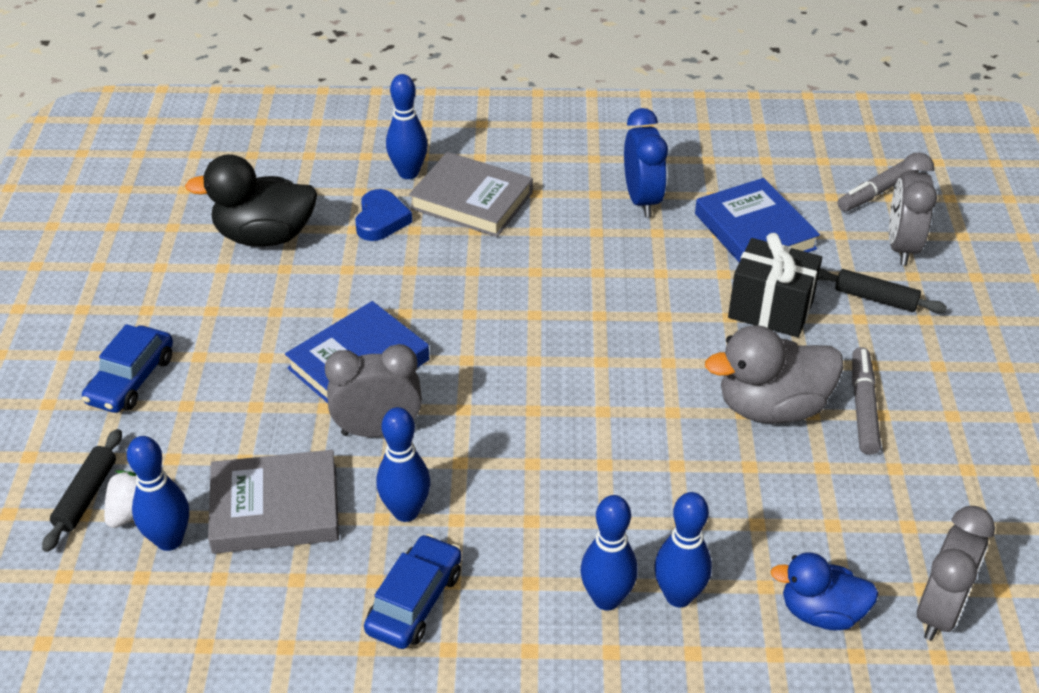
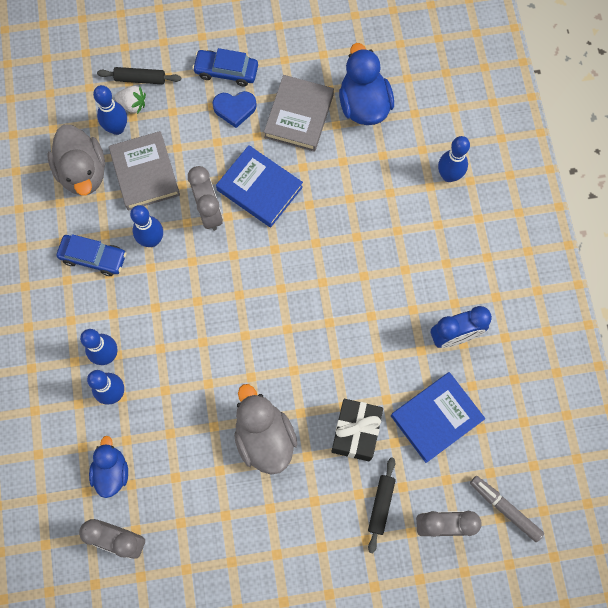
camera: 80 degrees right, 30 degrees up
black duck [185,154,317,247] -> blue duck [339,43,394,125]
blue heart [355,189,412,241] -> blue heart moved to [212,91,257,128]
grey book [409,152,533,237] -> grey book moved to [264,75,334,152]
grey marker [852,347,881,455] -> none
none -> grey duck [48,125,105,196]

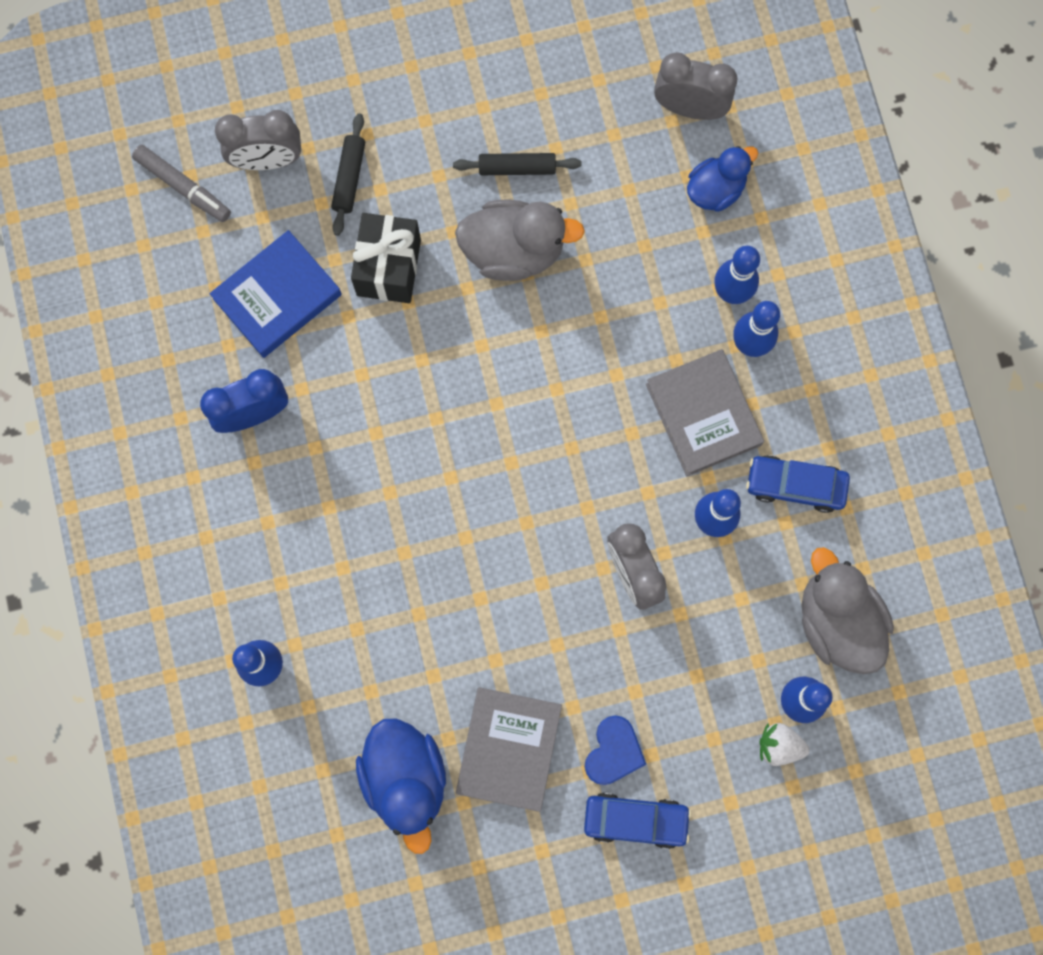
camera: 175 degrees right, 5 degrees up
blue duck [89,436,128,498] -> blue duck turned 120 degrees counterclockwise [687,146,758,212]
black rolling pin [97,67,181,84] -> black rolling pin moved to [453,153,582,175]
grey book [109,131,180,211] -> grey book moved to [646,349,764,476]
blue heart [212,91,257,128] -> blue heart turned 120 degrees clockwise [585,715,646,785]
blue book [216,145,303,227] -> none
grey duck [234,384,297,475] -> grey duck turned 60 degrees counterclockwise [455,199,585,281]

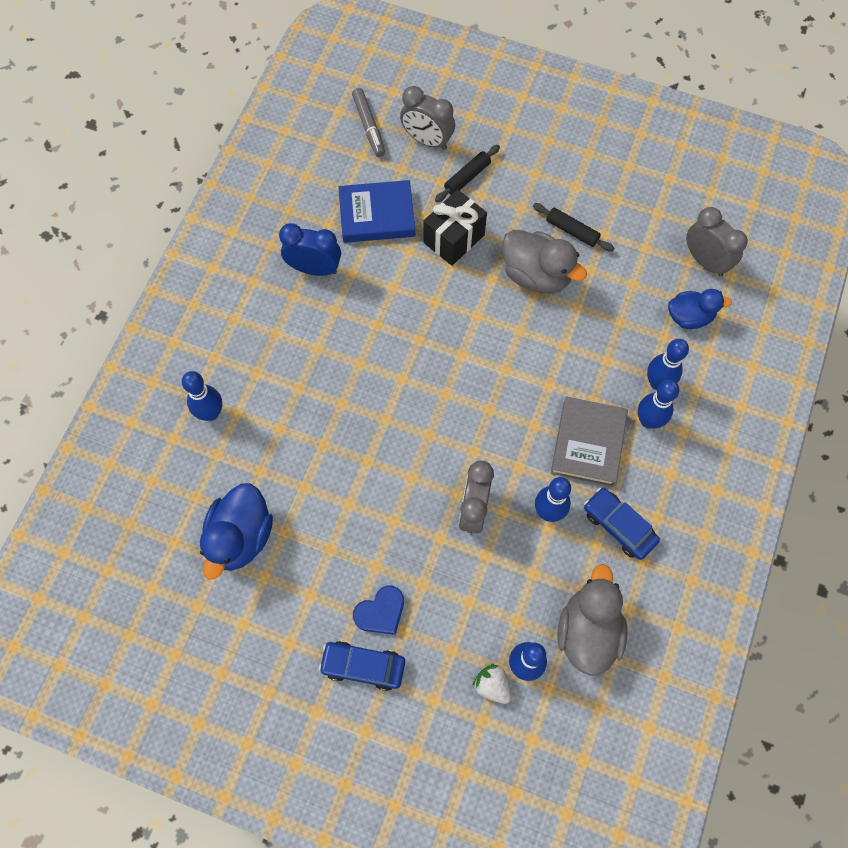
camera: 35 degrees right, 10 degrees down
grey book [456,687,562,812] -> none
blue car [584,793,691,849] -> blue car turned 150 degrees clockwise [319,641,405,691]

